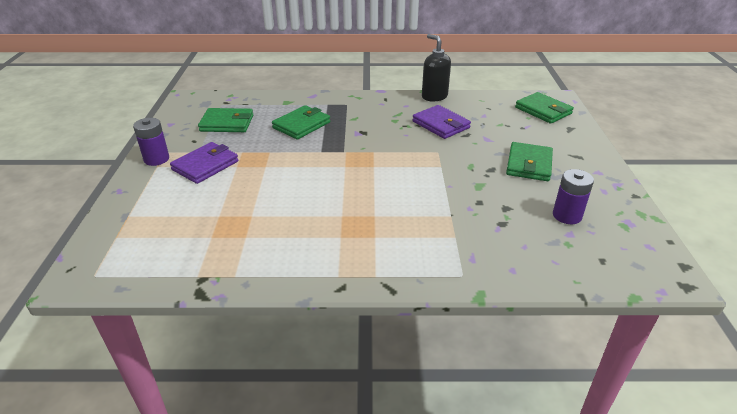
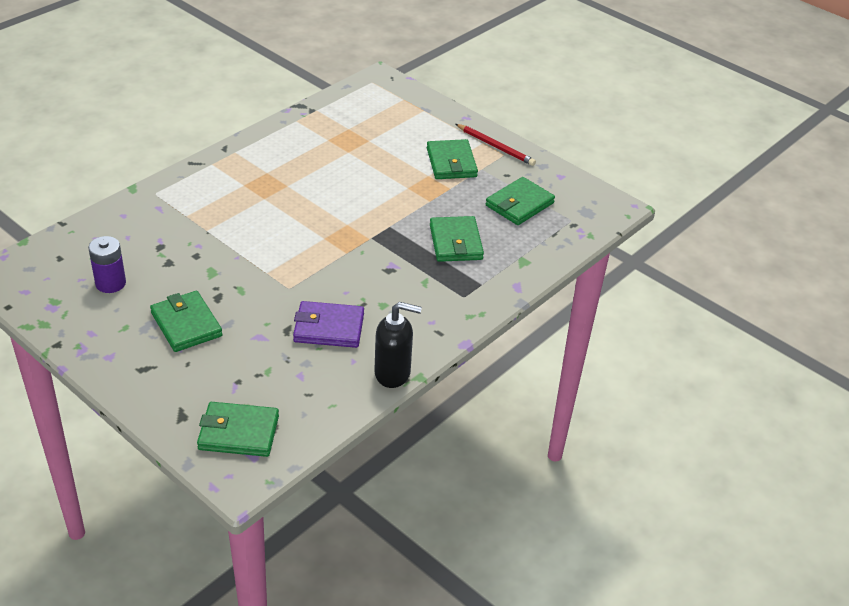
camera: 130 degrees right, 5 degrees up
purple battery [133,118,169,166] -> red pencil [456,124,536,166]
purple wallet [170,142,239,184] -> green wallet [427,139,478,179]

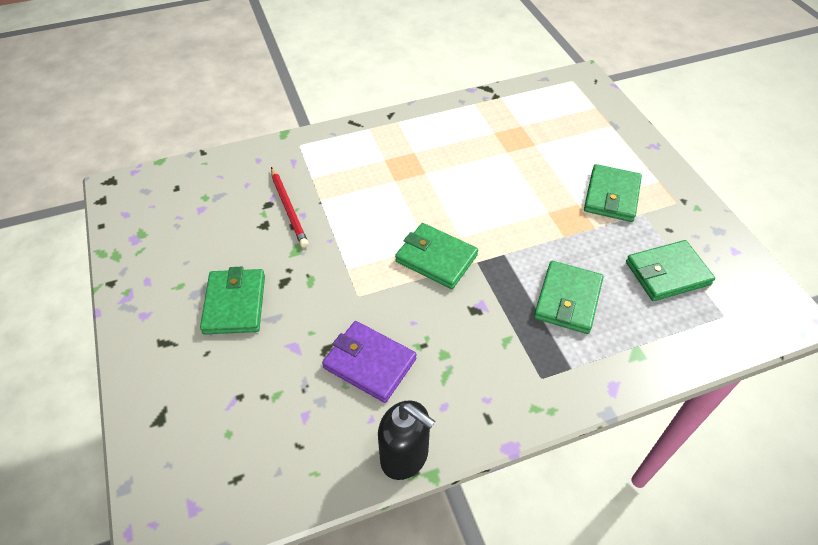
camera: 30 degrees right, 10 degrees up
purple battery [88,236,126,293] -> none
green wallet [197,402,279,457] -> green wallet moved to [395,223,478,289]
red pencil [456,124,536,166] -> red pencil moved to [271,167,309,248]

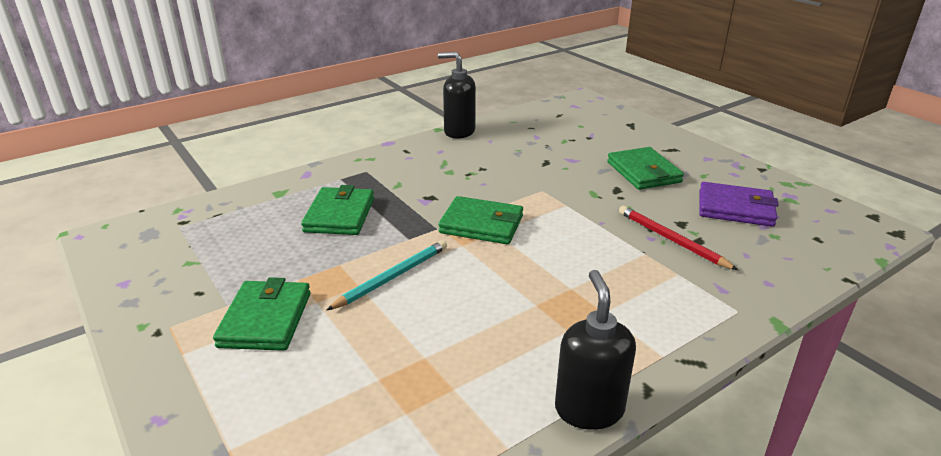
camera: 165 degrees right, 20 degrees down
purple wallet [322,321,417,403] -> purple wallet moved to [699,182,779,227]
green wallet [626,240,715,301] -> none
none -> turquoise pencil [326,240,447,311]
none -> black soap dispenser [555,270,636,430]

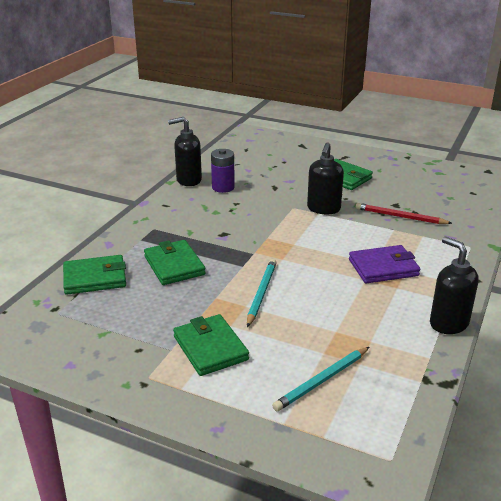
camera: 30 degrees left, 0 degrees up
green wallet [438,196,523,244] -> green wallet moved to [63,255,126,295]
purple wallet [699,182,779,227] -> purple wallet moved to [349,245,420,284]
none -> purple battery [211,149,235,193]
none -> turquoise pencil [272,347,369,411]
none -> black soap dispenser [307,143,344,214]

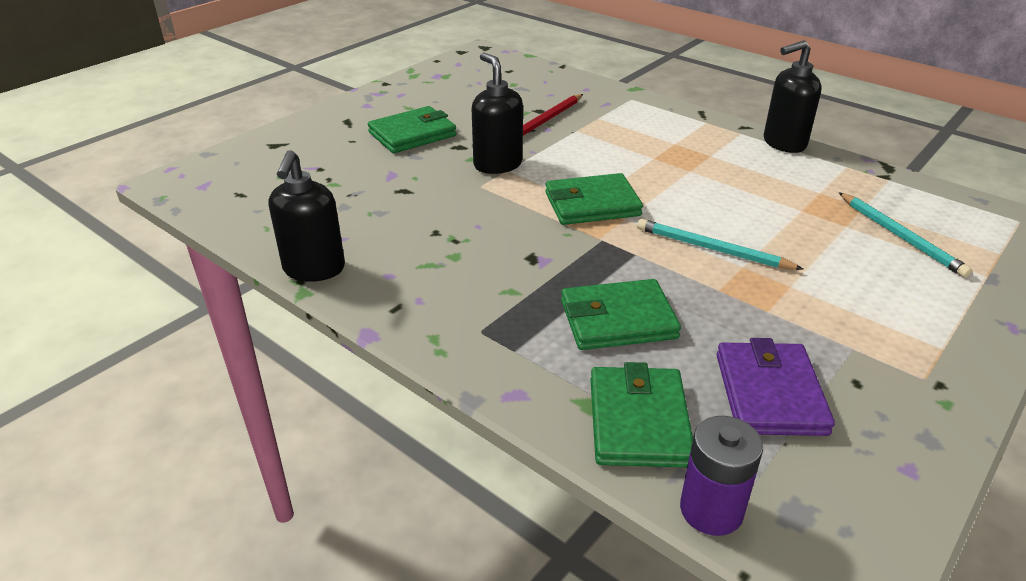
camera: 75 degrees left, 5 degrees up
green wallet [173,314,249,376] -> green wallet moved to [545,173,643,225]
purple battery [211,149,235,193] -> purple battery moved to [680,416,763,536]
black soap dispenser [307,143,344,214] -> black soap dispenser turned 150 degrees counterclockwise [472,52,523,174]
purple wallet [349,245,420,284] -> purple wallet moved to [717,338,835,436]

